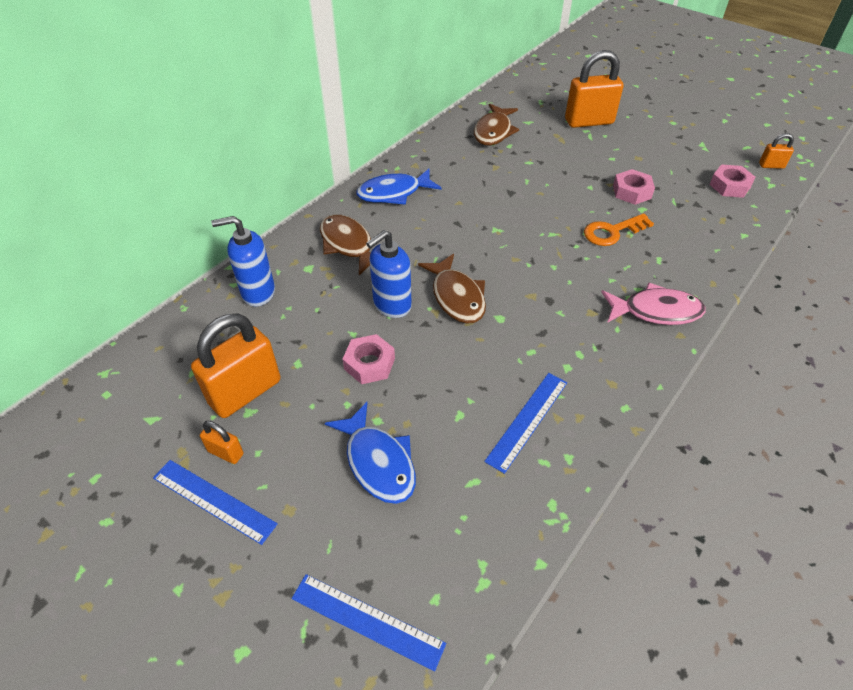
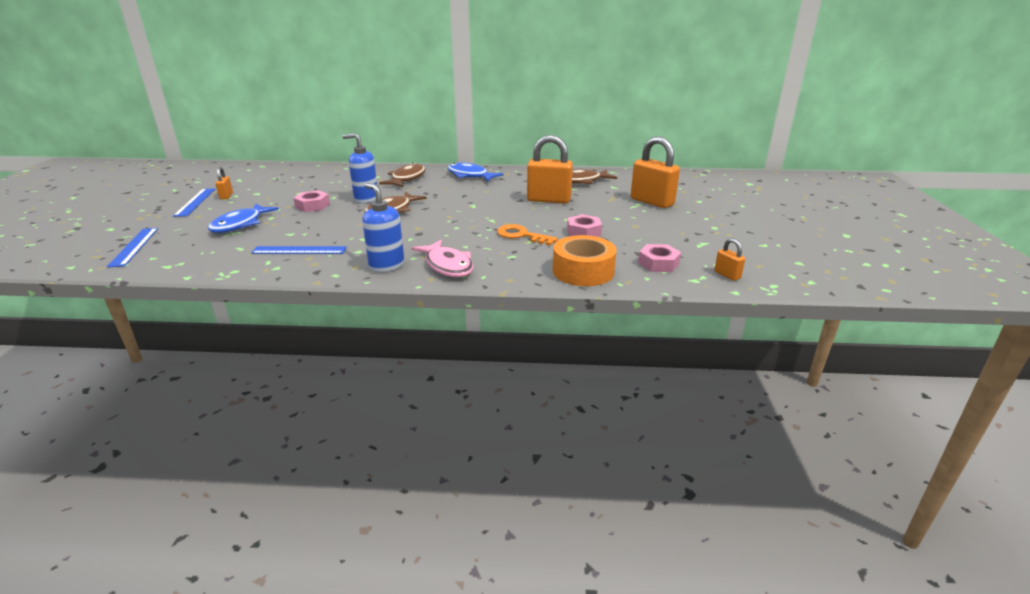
camera: 55 degrees right, 20 degrees down
orange padlock [191,314,280,418] -> orange padlock moved to [527,135,573,204]
blue soap dispenser [211,216,275,306] -> blue soap dispenser moved to [362,183,404,272]
none -> orange tape [553,235,617,286]

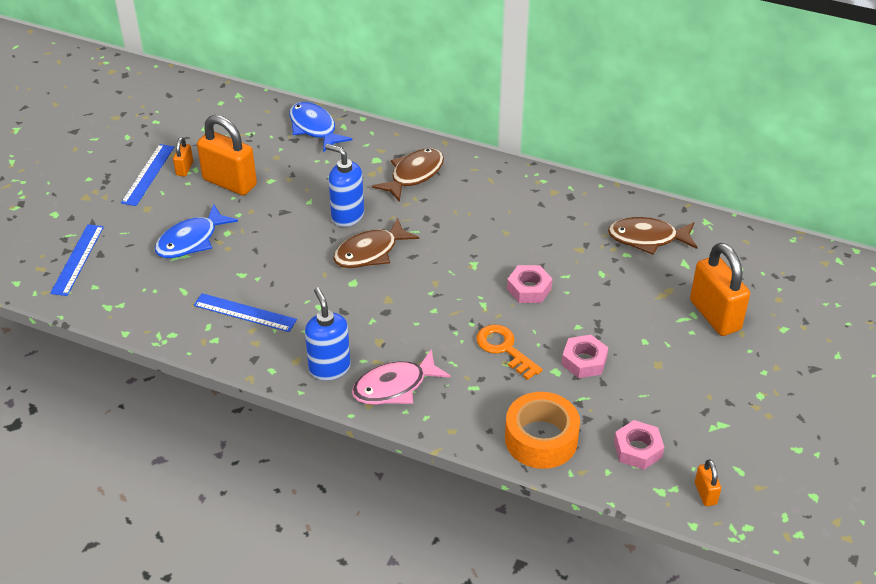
camera: 20 degrees right, 15 degrees up
pink nut [293,190,330,212] -> pink nut moved to [507,265,552,303]
pink fish [411,240,473,277] -> pink fish turned 75 degrees clockwise [352,349,451,405]
blue fish [447,163,504,182] -> blue fish moved to [289,102,352,152]
orange padlock [527,135,573,204] -> orange padlock moved to [197,115,257,195]

